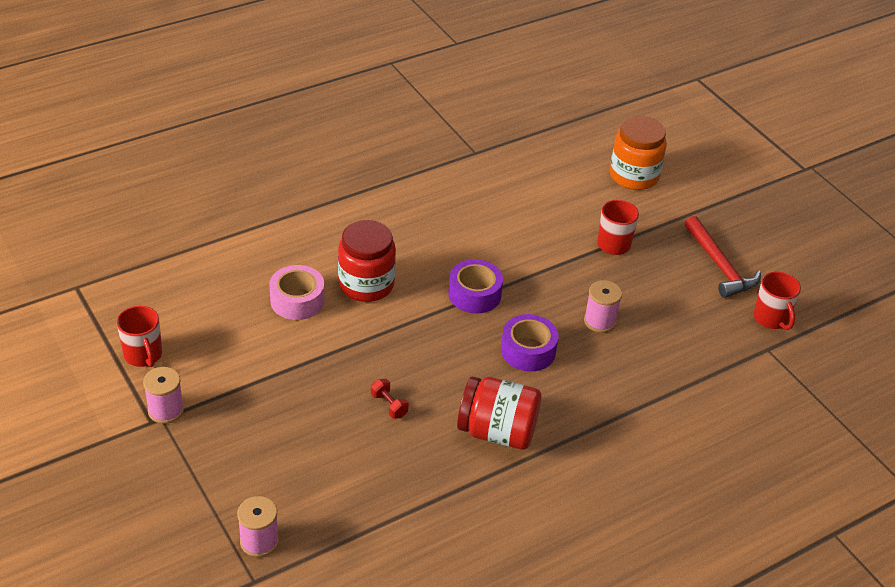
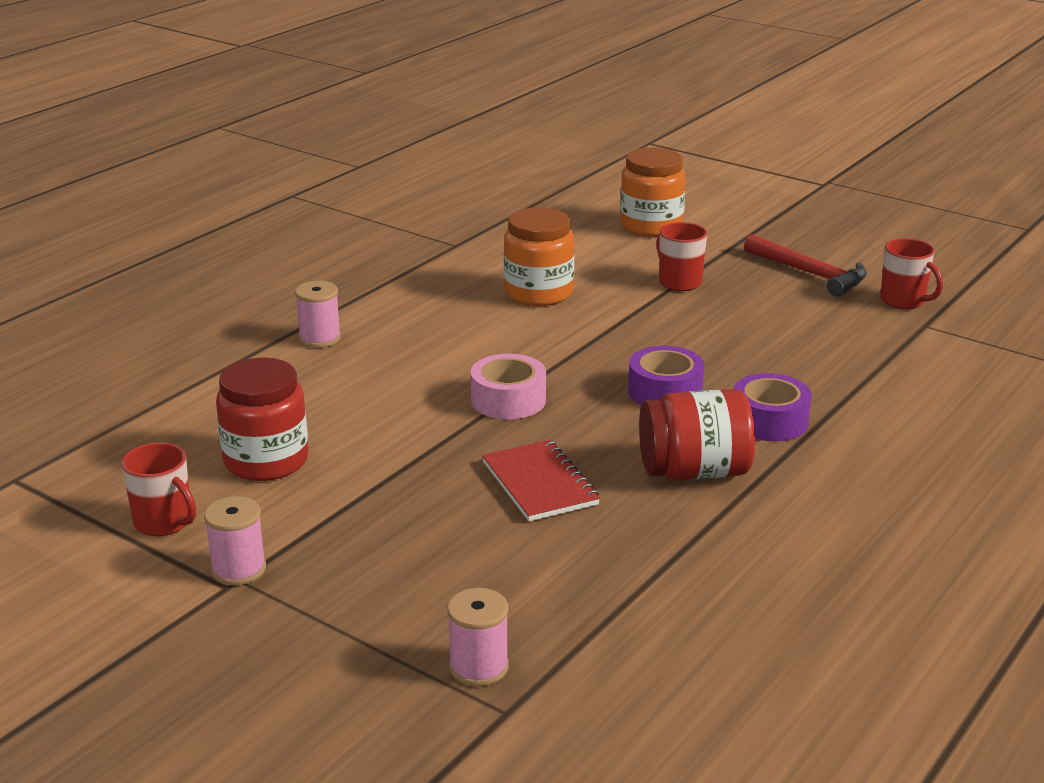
camera: 20 degrees left, 15 degrees down
pink tape [270,265,325,320] -> pink tape moved to [471,354,546,419]
red jar [338,220,396,302] -> red jar moved to [216,358,308,481]
red dumbbell [371,379,409,418] -> red notebook [482,440,600,521]
purple tape [448,259,503,314] -> purple tape moved to [734,373,812,441]
pink spool [584,280,622,333] -> pink spool moved to [295,281,341,348]
none -> orange jar [504,207,574,306]

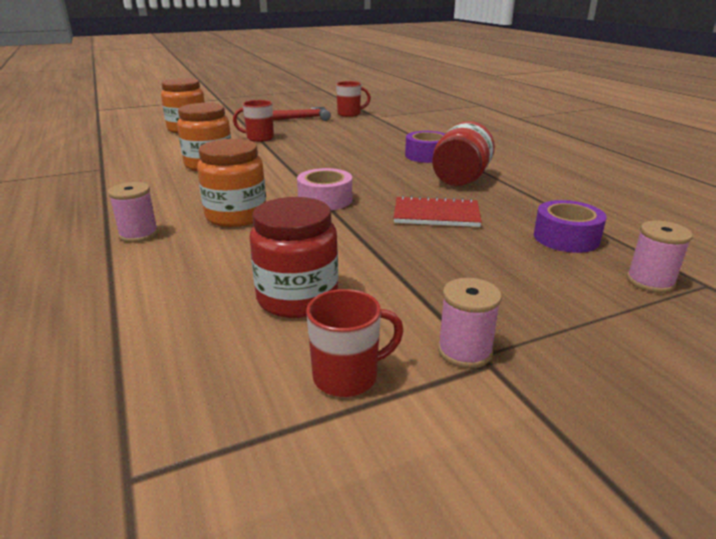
camera: 60 degrees left, 0 degrees up
purple tape [628,346,704,405] -> purple tape moved to [534,200,606,253]
none -> orange jar [197,139,266,227]

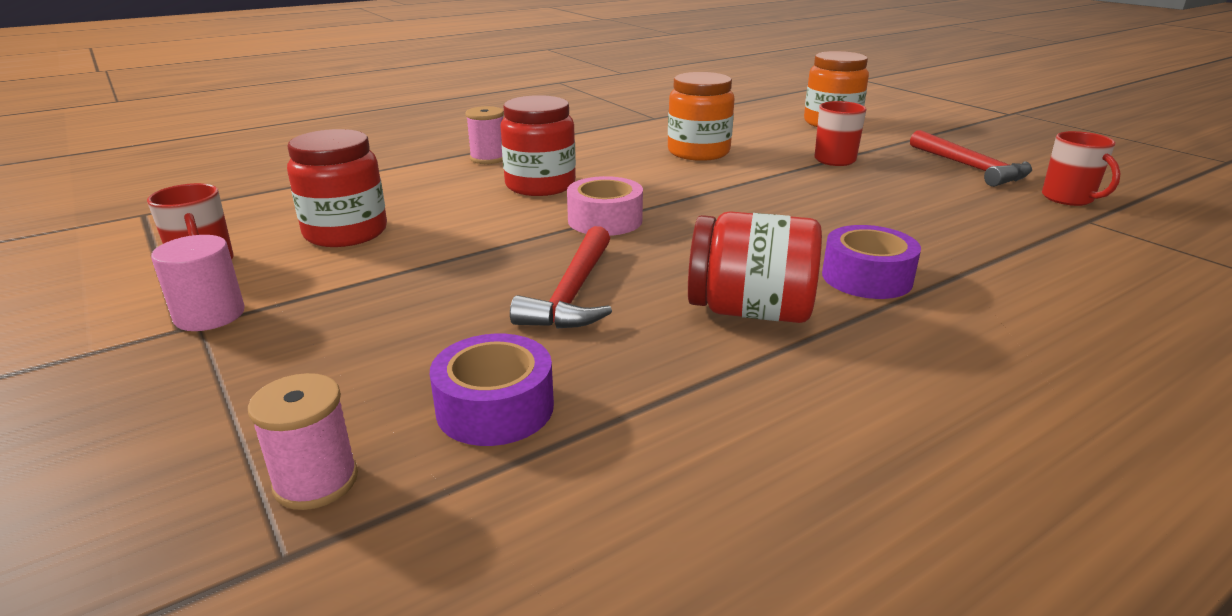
camera: 80 degrees right, 0 degrees up
orange jar [197,139,266,227] -> red jar [500,95,576,196]
red notebook [394,196,482,227] -> red hammer [510,226,612,329]
pink spool [438,278,502,368] -> pink cylinder [151,235,245,331]

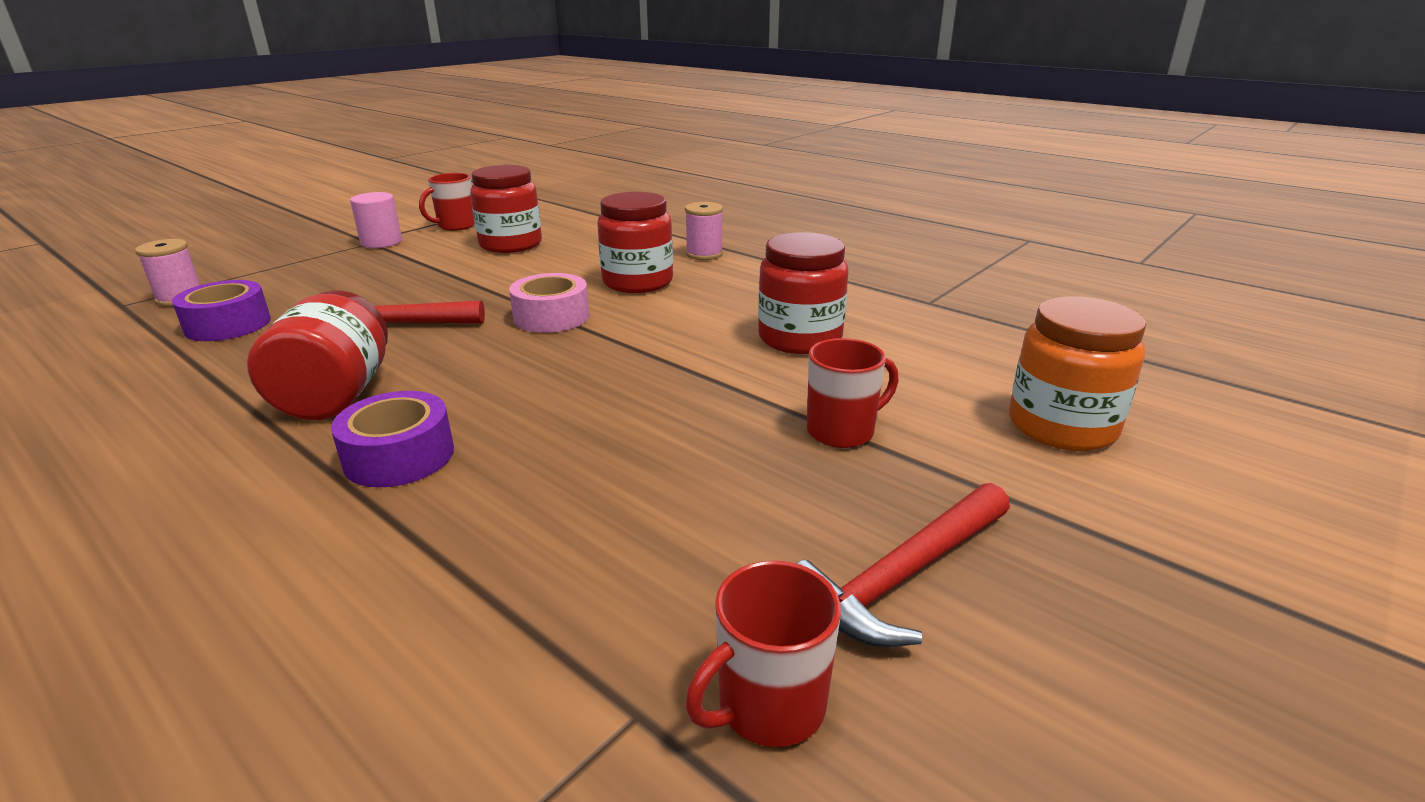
camera: 75 degrees right, 0 degrees up
orange jar [668,72,734,161] -> red jar [758,232,849,354]

